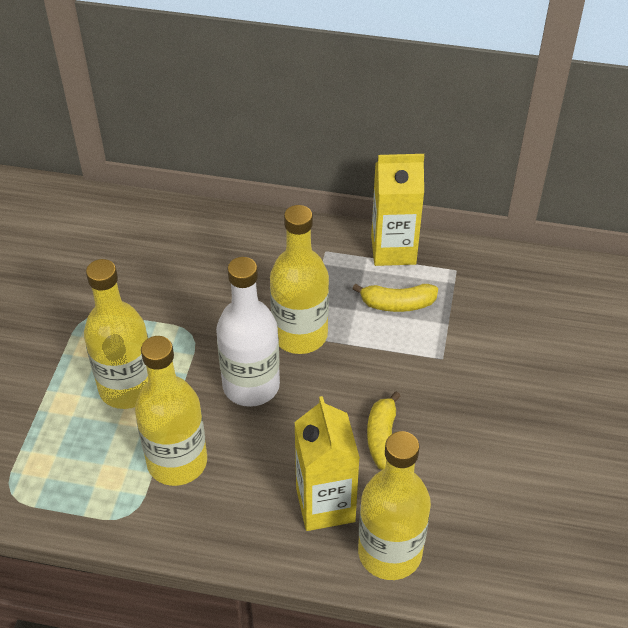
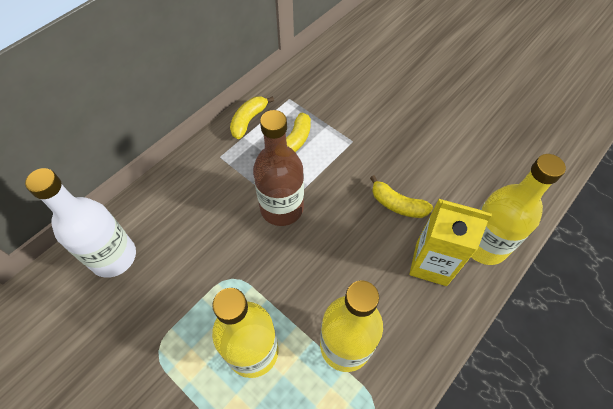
camera: 60 degrees left, 10 degrees up
white bottle [216,257,280,407] -> white bottle moved to [25,168,136,278]
yellow bottle [270,205,329,354] -> brown bottle [253,110,304,226]
yellow carton [371,154,424,266] -> yellow banana [230,96,274,139]

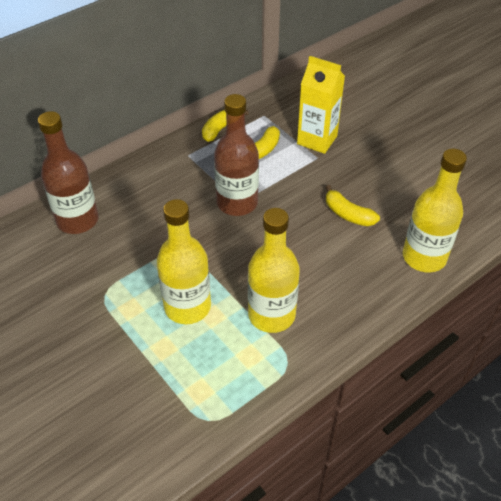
camera: 10 degrees right, 10 degrees down
white bottle [25,168,136,278] -> brown bottle [38,111,99,234]
yellow carton [409,199,492,286] -> yellow carton moved to [297,56,345,154]

